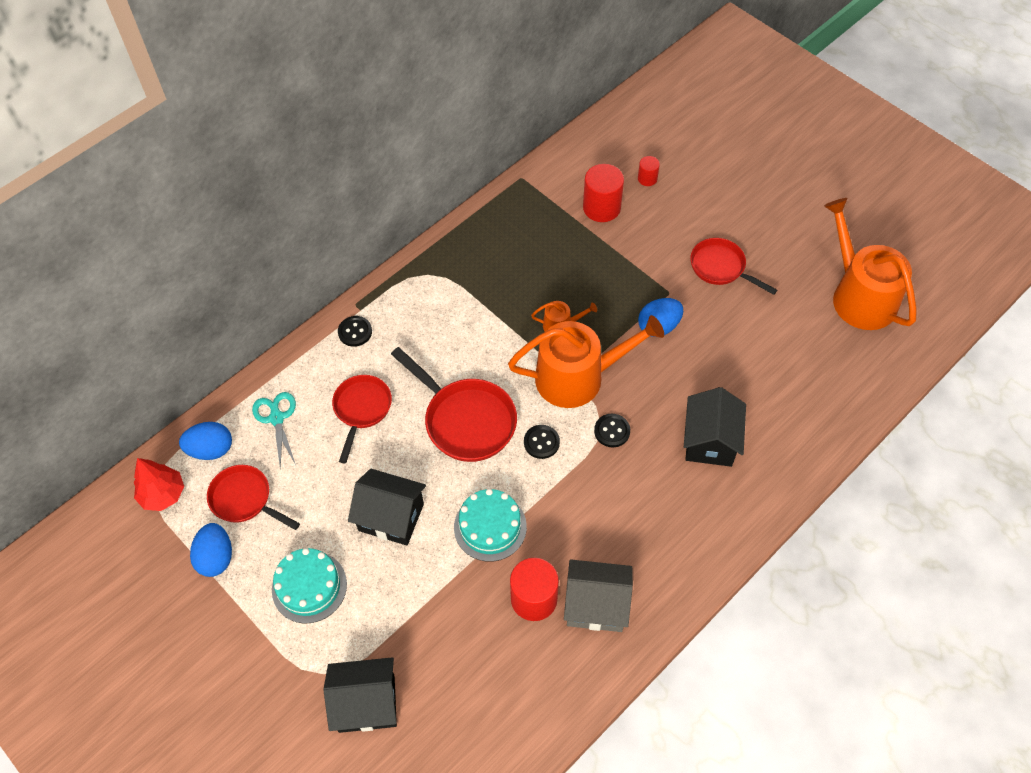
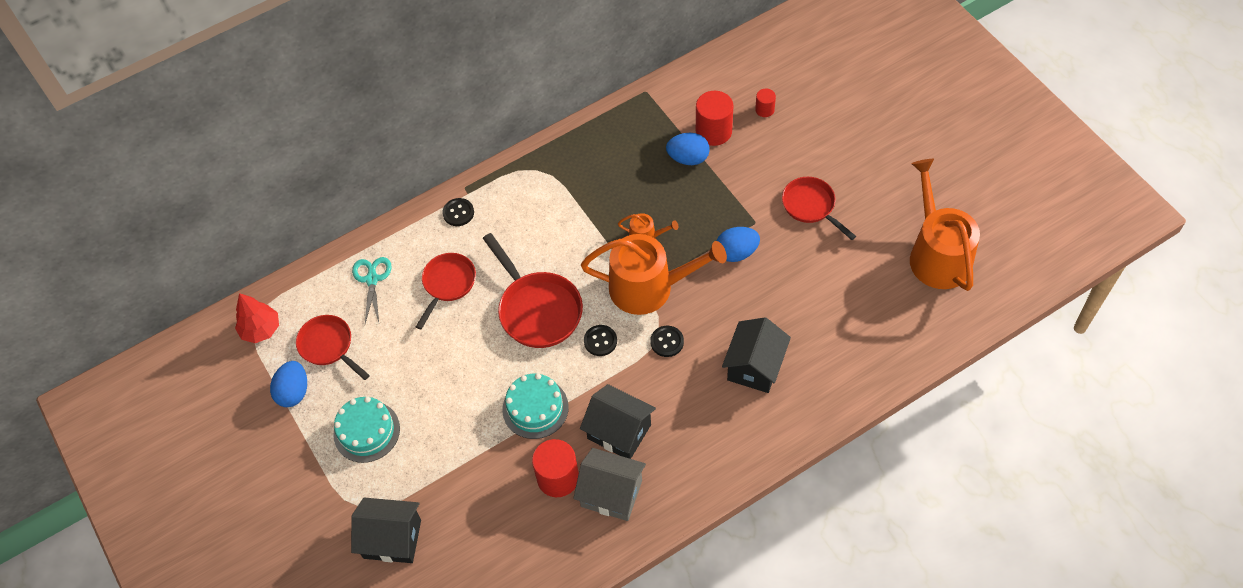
camera: 15 degrees right, 0 degrees up
blue egg [179,422,232,460] -> blue egg moved to [666,133,710,165]
black house [348,469,426,546] -> black house moved to [580,384,656,459]

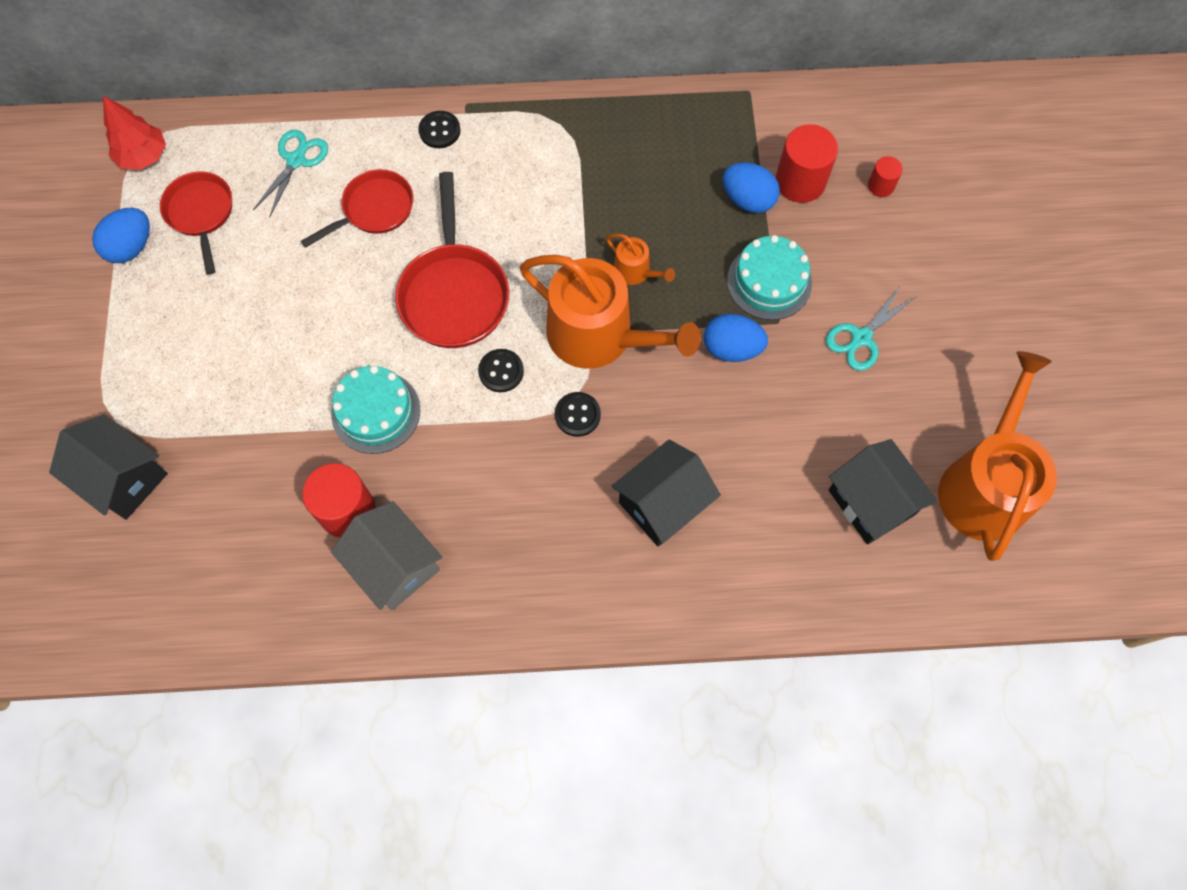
camera: 25 degrees right, 10 degrees up
turquoise cake [333,397,400,463] -> turquoise cake moved to [727,235,812,320]
black house [580,384,656,459] -> black house moved to [829,439,938,544]
red pan [782,177,856,240] -> turquoise scissors [826,286,917,371]

